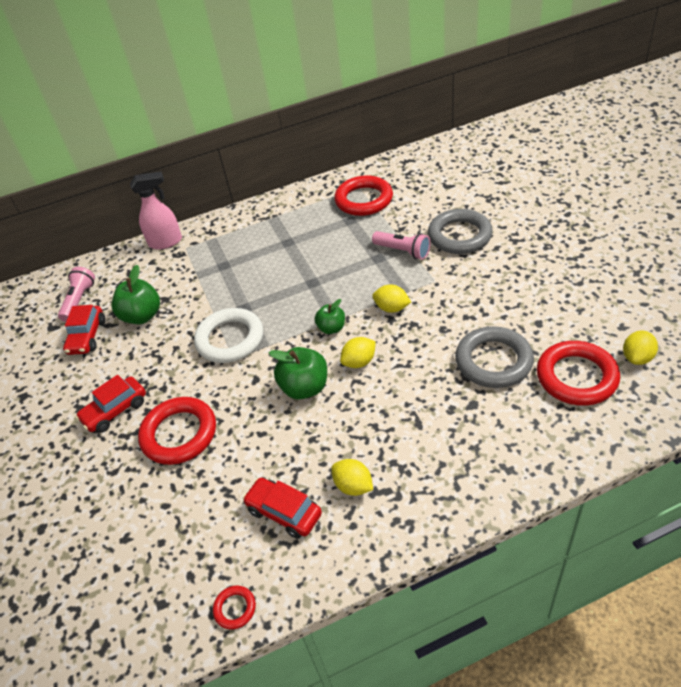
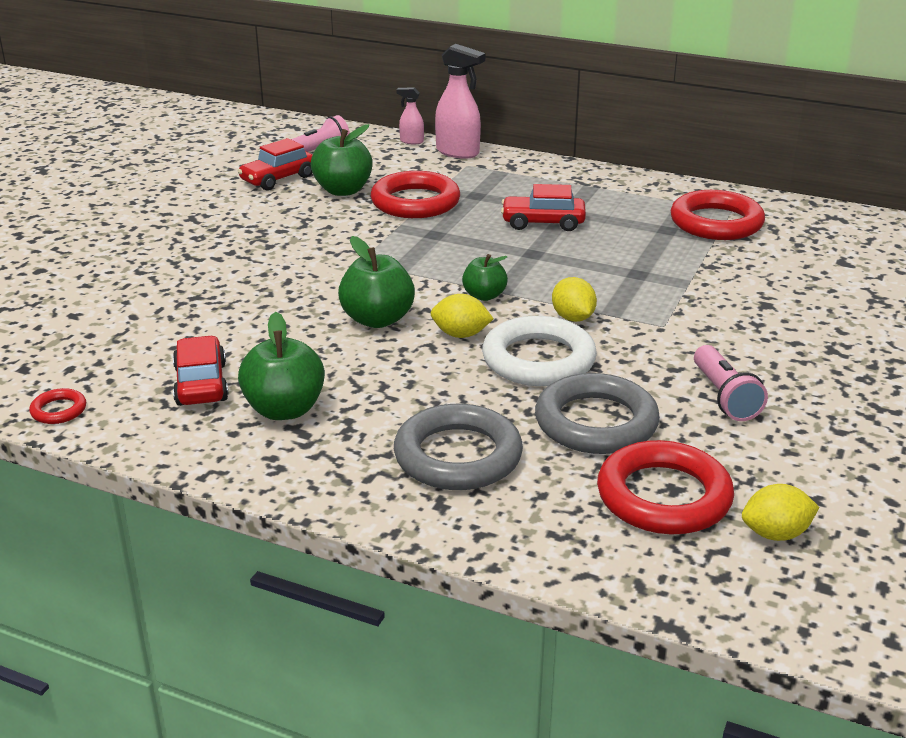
camera: 40 degrees right, 15 degrees down
red car [75,375,146,433] -> red car moved to [501,184,586,231]
red ring [138,397,216,465] -> red ring moved to [371,171,460,218]
white ring [194,308,263,363] -> white ring moved to [482,316,597,386]
yellow lemon [331,459,373,496] -> green apple [238,312,325,420]
pink flashlight [372,231,430,260] -> pink flashlight moved to [694,345,768,421]
grey ring [428,209,493,254] -> grey ring moved to [394,404,523,490]
none -> pink spray bottle [397,87,424,144]

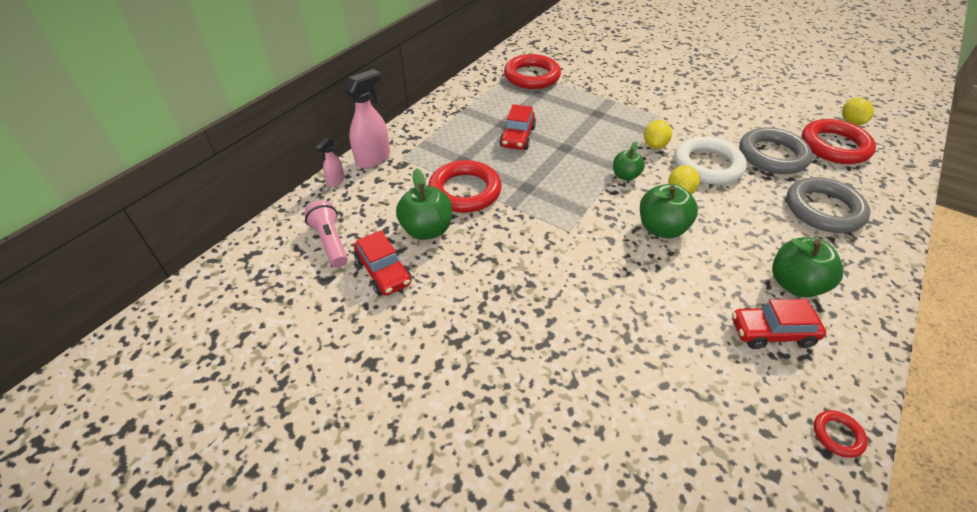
camera: 80 degrees left, 15 degrees up
yellow lemon [552,277,597,322] -> yellow lemon turned 60 degrees counterclockwise [644,120,672,149]
pink flashlight [694,345,768,421] -> none

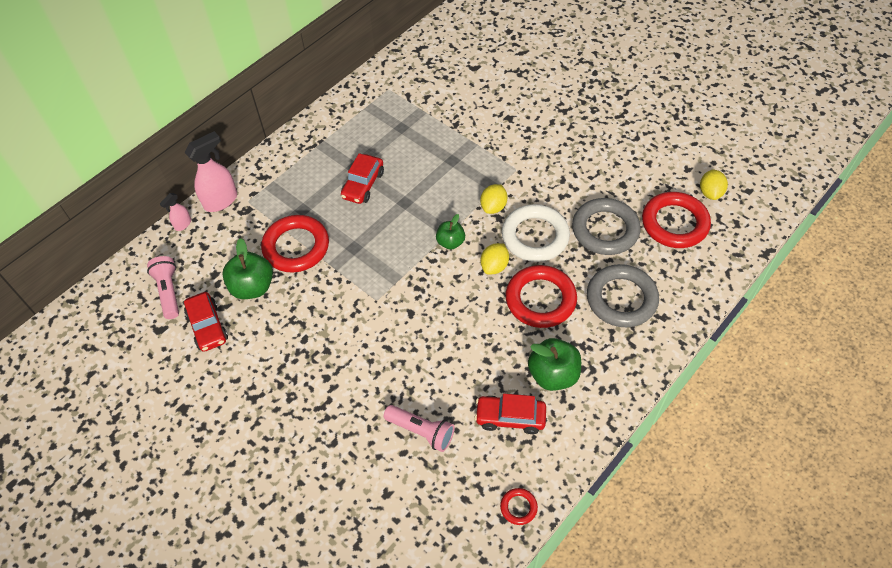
camera: 10 degrees right, 10 degrees up
red ring [504,54,561,89] -> red ring moved to [505,265,577,328]
green apple [640,184,698,238] -> none
none -> pink flashlight [384,405,455,452]

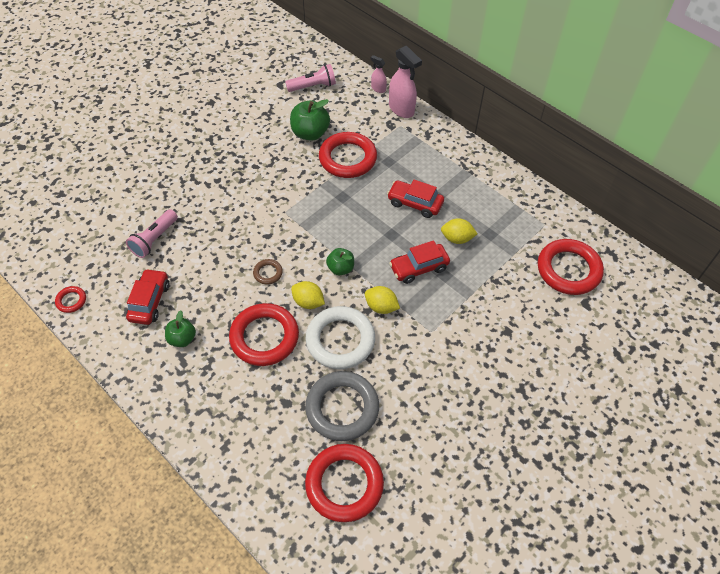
camera: 90 degrees right, 0 degrees up
red car [184,292,228,352] -> red car moved to [389,240,450,284]
green apple [528,338,581,391] -> green apple [165,310,196,347], size x0.62
grey ring [587,264,659,327] -> none
yellow lemon [700,170,728,200] -> yellow lemon moved to [441,218,478,244]
none -> brown ring [253,259,283,285]
none -> red ring [538,239,604,295]

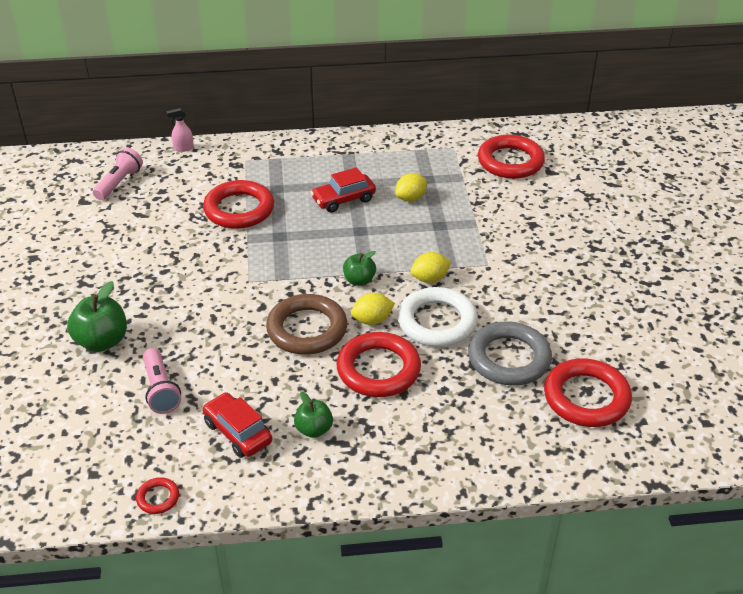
camera: 50 degrees left, 15 degrees down
brown ring [253,259,283,285] -> brown ring [266,294,347,355], size x2.22
green apple [290,99,330,141] -> green apple moved to [67,281,127,352]
pink spray bottle [389,45,422,118] -> none
red car [389,240,450,284] -> none

